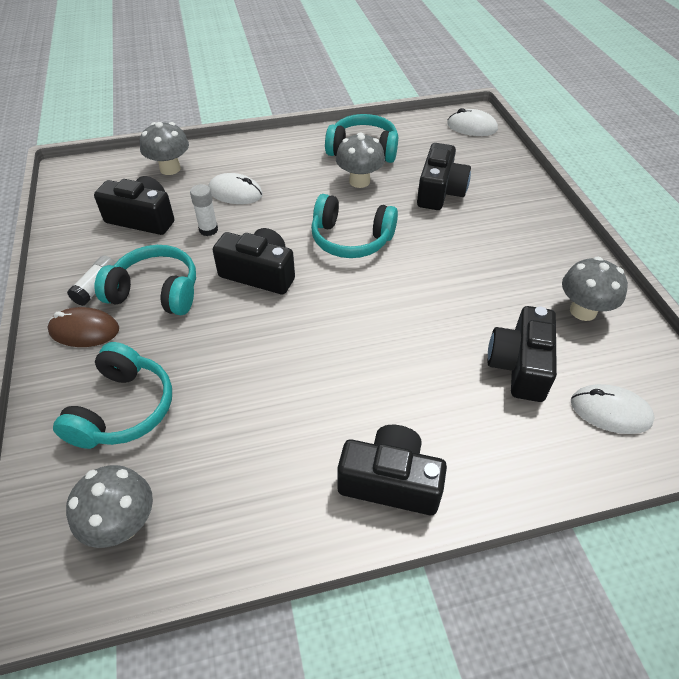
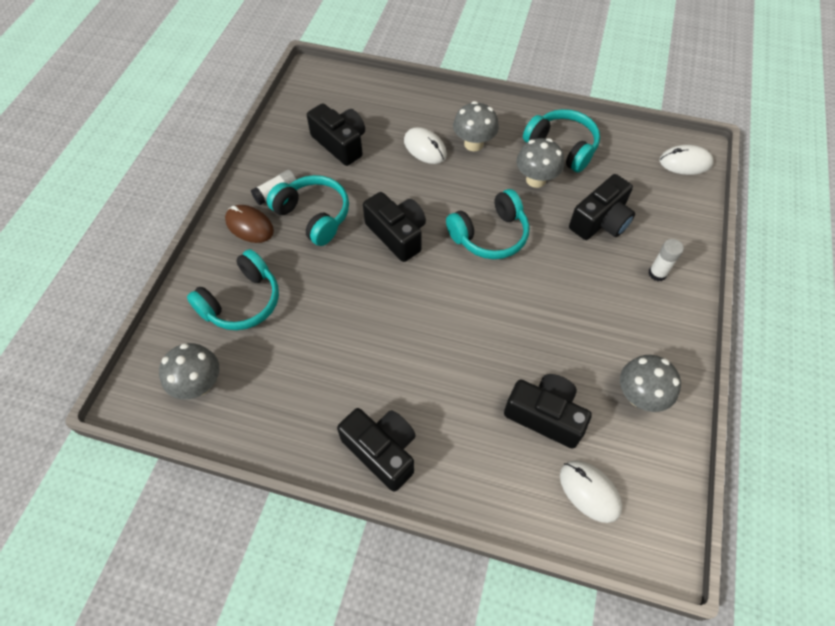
camera: 30 degrees right, 10 degrees up
grey mushroom [140,122,189,175] -> grey mushroom moved to [453,101,499,151]
white glue stick [190,184,218,236] -> white glue stick moved to [648,239,684,281]
turquoise headphones [311,194,398,258] -> turquoise headphones turned 75 degrees counterclockwise [446,189,529,259]
white mouse [447,108,498,136] -> white mouse turned 45 degrees counterclockwise [660,145,714,175]
black camera [487,306,557,402] -> black camera turned 75 degrees clockwise [504,374,592,449]

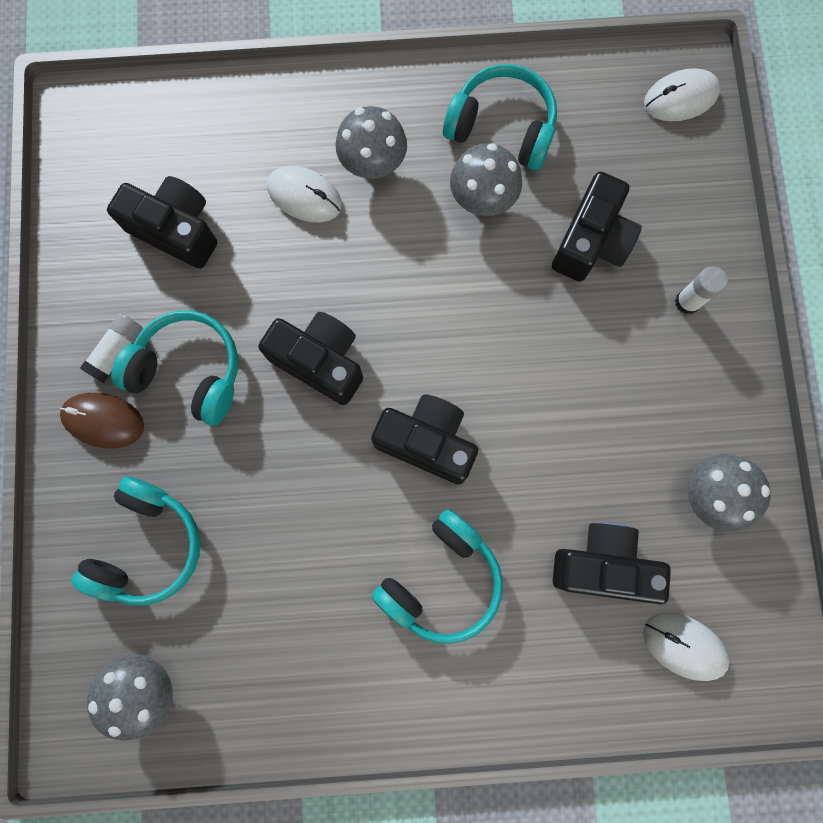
camera: 20 degrees left, 20 degrees up
black camera [337,408,416,491] -> black camera moved to [371,394,478,485]
turquoise headphones [446,189,529,259] -> turquoise headphones moved to [372,509,503,644]

